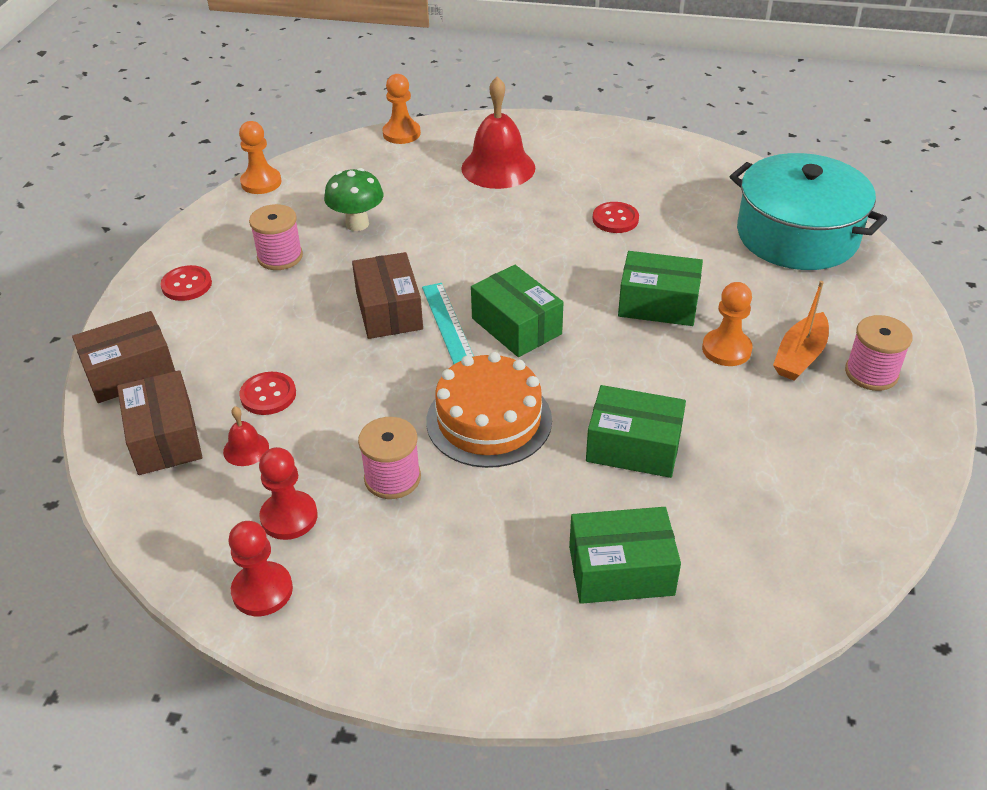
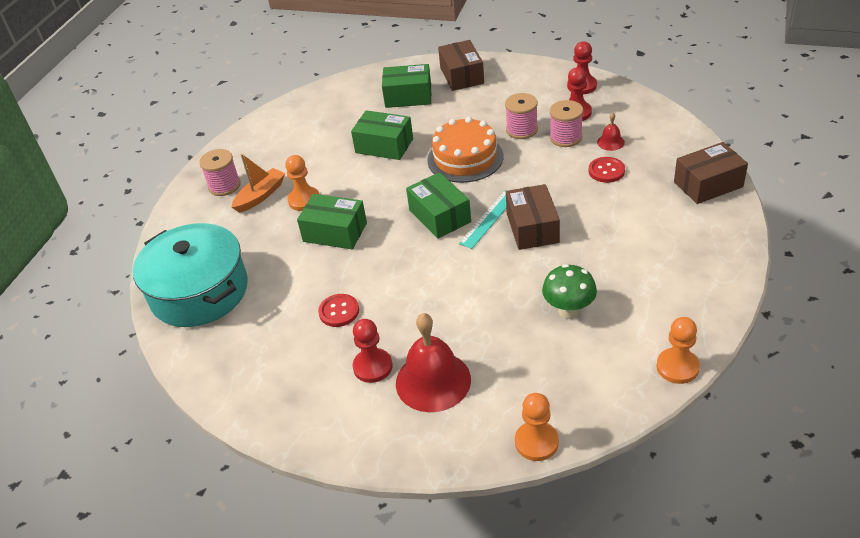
camera: 170 degrees left, 0 degrees up
brown box [117,370,203,475] -> brown box moved to [438,40,484,91]
red button [161,265,212,301] -> none
pink spool [249,204,303,270] -> pink spool moved to [550,100,583,147]
turquoise ruler [422,283,474,364] -> turquoise ruler turned 45 degrees clockwise [459,190,507,249]
none -> red pawn [353,319,393,383]

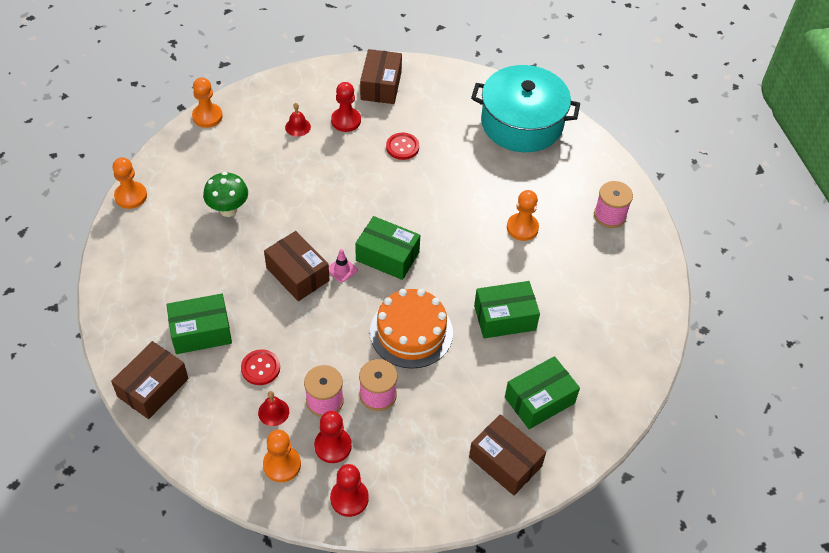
camera: 140 degrees right, 10 degrees up
orange boat [232,154,285,213] -> none
green box [297,194,367,250] -> green box moved to [166,294,232,354]
red bell [396,313,471,412] -> red bell [285,103,311,137], size x0.46
turquoise ruler [459,190,507,249] -> pink traffic cone [329,249,358,283]
none -> orange pawn [263,430,301,482]
none -> brown box [360,49,402,104]

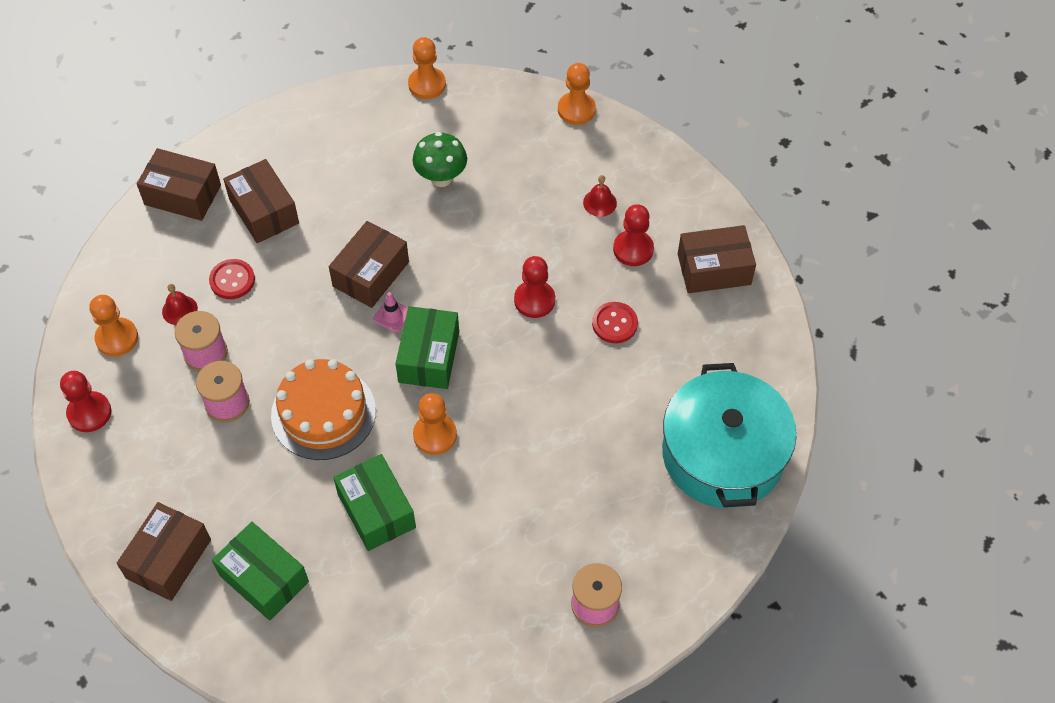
camera: 75 degrees right, 5 degrees up
green box [166,294,232,354] -> brown box [223,159,299,243]
red pawn [314,411,352,463] -> red pawn moved to [514,256,555,318]
orange pawn [507,190,539,241] -> orange pawn moved to [413,393,457,455]

